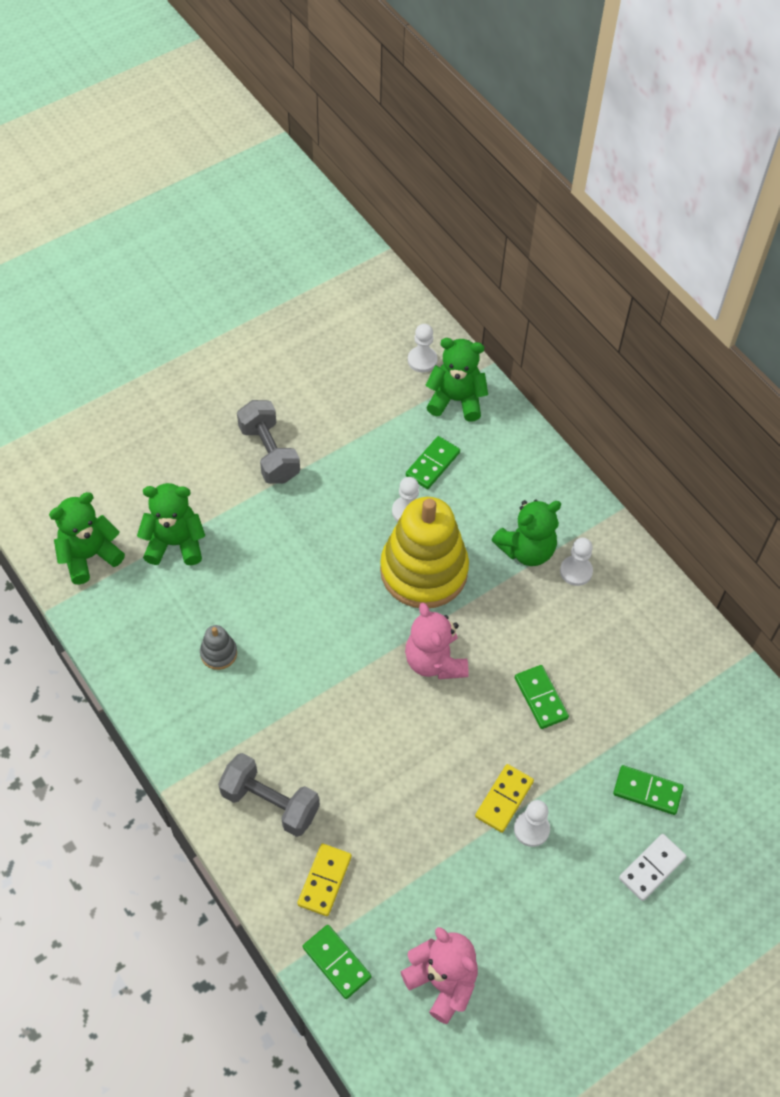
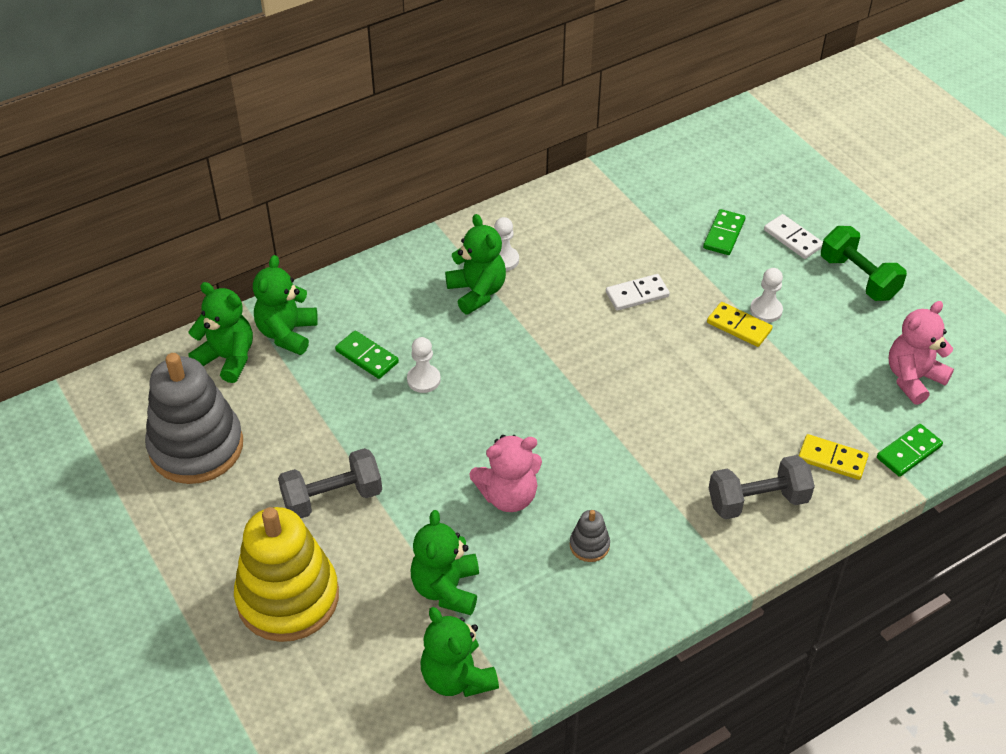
camera: 85 degrees left, 10 degrees down
grey dumbbell [218,753,320,837] -> grey dumbbell turned 45 degrees clockwise [709,455,815,519]
yellow stacking toy [380,497,469,608] -> yellow stacking toy moved to [234,507,339,642]
pink teddy bear [405,603,469,679] -> pink teddy bear moved to [469,435,542,512]
white pawn [408,324,438,372] -> green teddy bear [188,282,253,383]
green domino [515,665,569,729] -> white domino [606,274,670,311]
none -> grey stacking toy [145,353,243,484]
none -> green dumbbell [821,226,907,301]

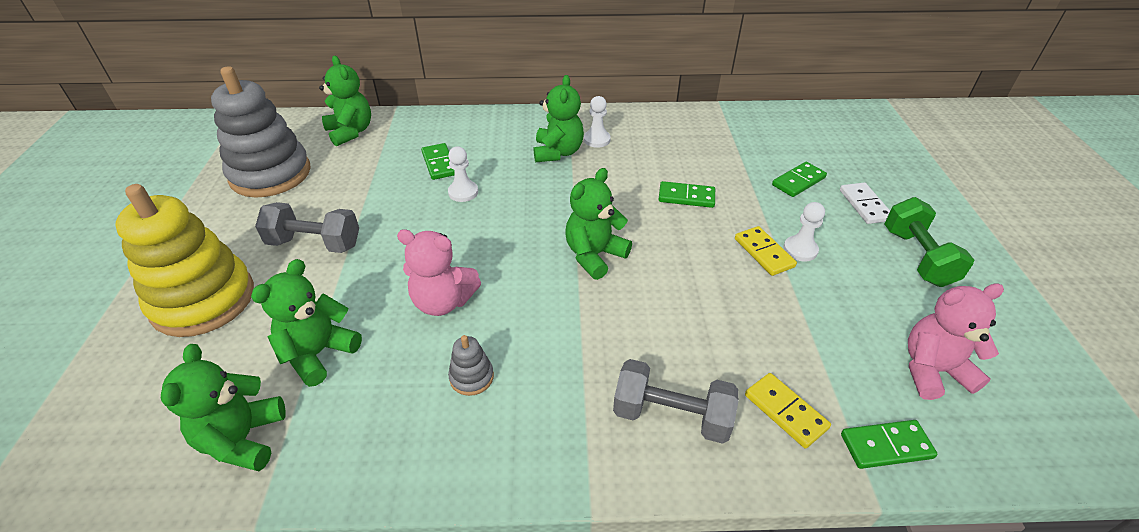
camera: 30 degrees right, 5 degrees down
green teddy bear [253,255,318,355] -> green teddy bear moved to [565,168,632,280]
white domino [606,274,670,311] -> green domino [658,181,715,208]

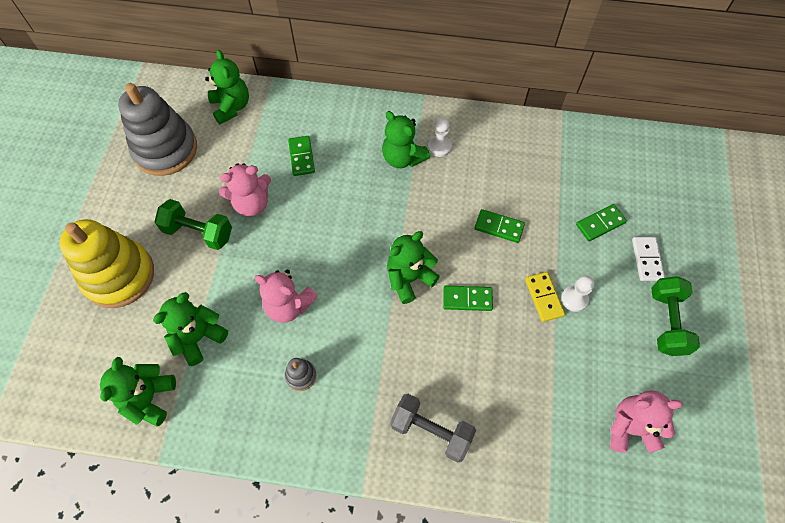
camera: 10 degrees right, 20 degrees up
grey dumbbell [255,202,359,253] -> green dumbbell [155,199,232,250]
white pawn [448,146,478,202] -> none
green teddy bear [534,75,584,162] -> green teddy bear turned 120 degrees clockwise [382,111,430,168]
yellow domino [745,373,831,448] -> none
green domino [841,420,937,469] -> green domino moved to [443,286,493,311]
none -> pink teddy bear [219,163,271,217]

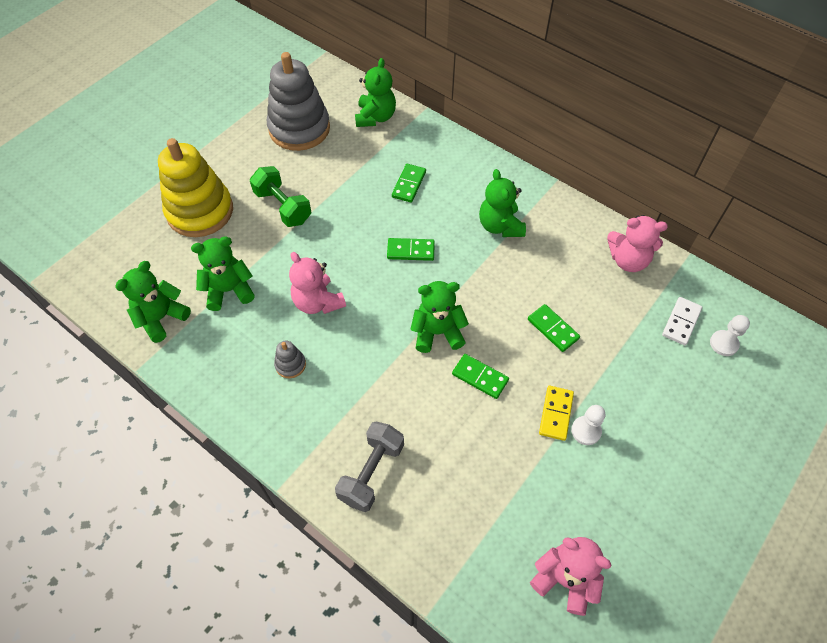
camera: 30 degrees right, 5 degrees down
pink teddy bear [219,163,271,217] -> pink teddy bear moved to [607,215,668,272]
grey dumbbell [390,394,476,463] -> grey dumbbell turned 60 degrees clockwise [335,422,404,512]
white pawn [428,118,452,157] -> white pawn moved to [710,315,750,356]
green domino [576,204,627,241] -> green domino moved to [387,238,435,261]
white domino [632,237,665,281] -> white domino moved to [662,297,702,345]
green dumbbell [651,276,700,356] -> none

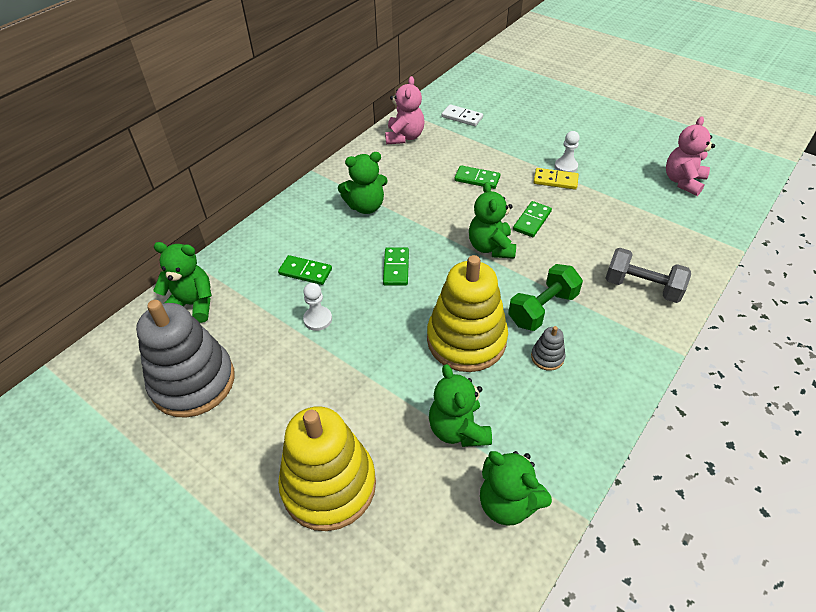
camera: 90 degrees left, 10 degrees down
green dumbbell [250,166,311,227] -> green dumbbell moved to [508,264,583,331]
pink teddy bear [289,252,346,314] -> yellow stacking toy [427,255,508,372]
green domino [528,304,580,352] -> green domino turned 60 degrees clockwise [454,165,500,189]
white pawn [710,315,750,356] -> white pawn moved to [303,283,332,331]

